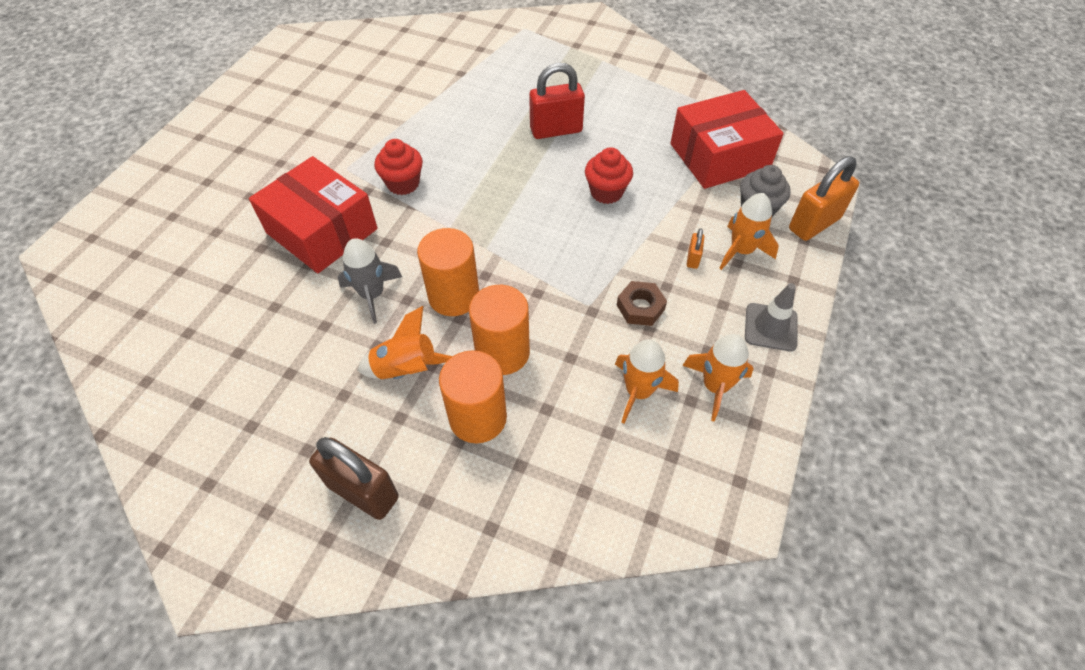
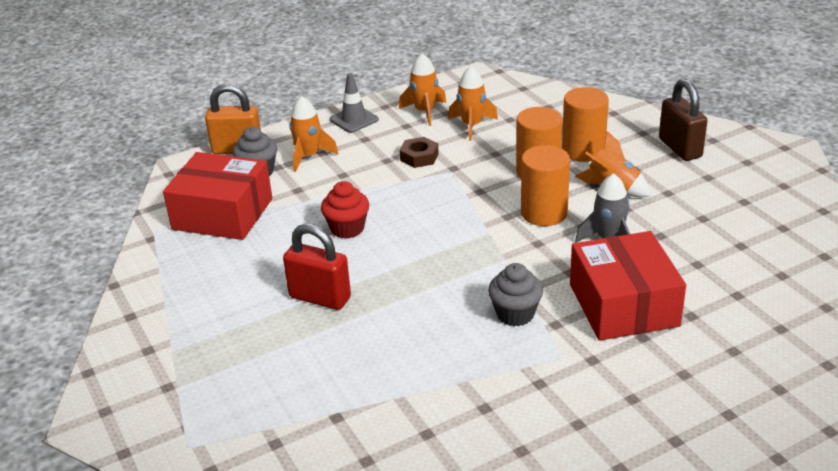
camera: 140 degrees left, 20 degrees down
red cupcake [374,139,423,195] -> grey cupcake [488,263,543,326]
orange padlock [687,228,704,269] -> none

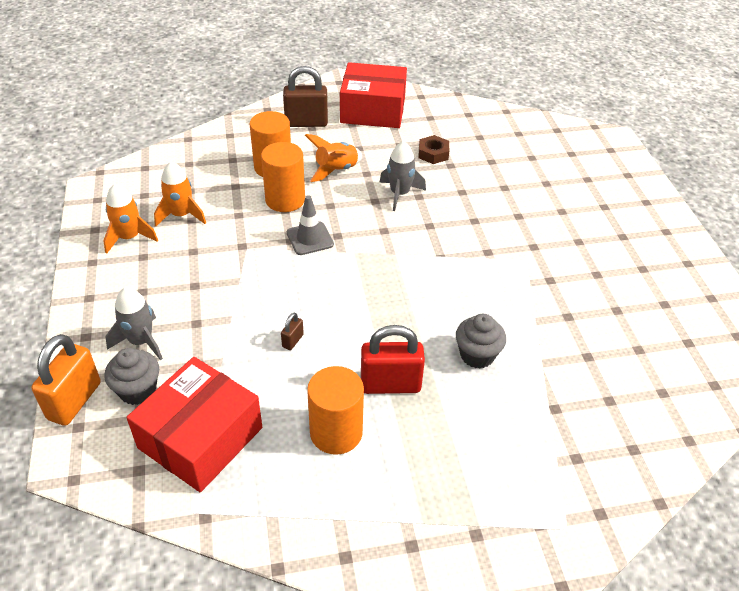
camera: 75 degrees left, 10 degrees up
red padlock [283,224,351,310] -> red padlock turned 45 degrees clockwise [361,325,425,394]
orange rocket [289,96,339,172] -> grey rocket [105,287,163,360]
red cupcake [321,181,369,239] -> brown padlock [281,313,304,350]
grey traffic cone [330,73,379,133] -> grey traffic cone moved to [287,195,334,255]
brown nut [400,137,439,168] -> brown nut moved to [419,135,449,164]
grey cupcake [488,263,543,326] -> grey cupcake moved to [456,314,506,369]
orange cylinder [521,145,570,226] -> orange cylinder moved to [307,366,364,455]
red box [570,231,686,341] -> red box moved to [340,62,407,128]

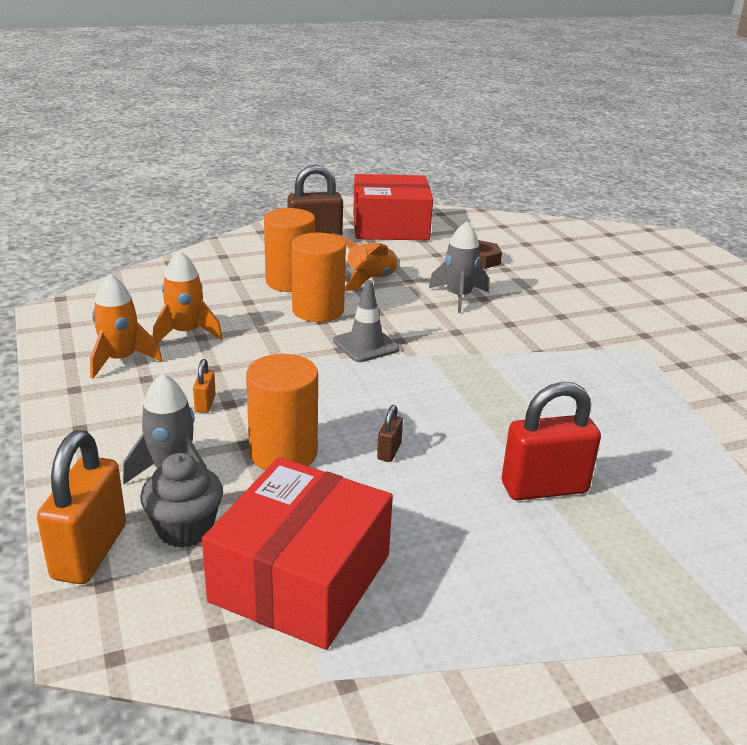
camera: 10 degrees left, 15 degrees down
orange cylinder [307,366,364,455] -> orange cylinder moved to [246,354,318,470]
grey cupcake [456,314,506,369] -> none
none -> orange padlock [193,359,216,413]

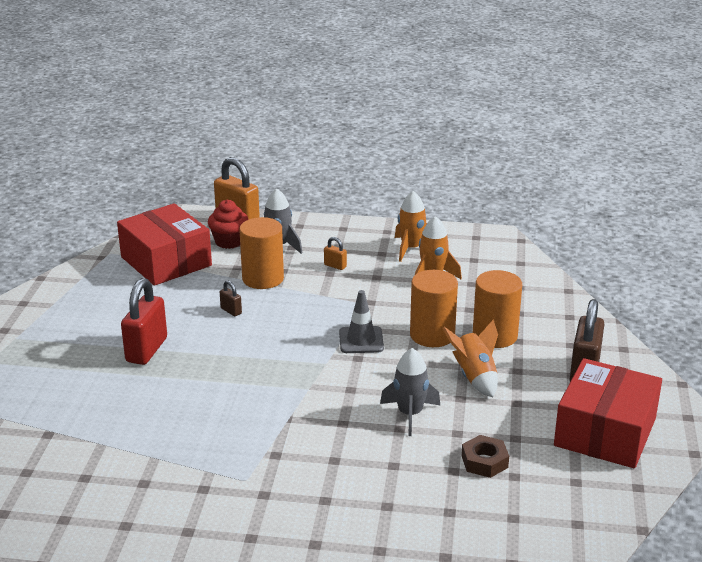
camera: 120 degrees right, 0 degrees up
grey cupcake [140,453,223,548] -> red cupcake [208,199,249,249]

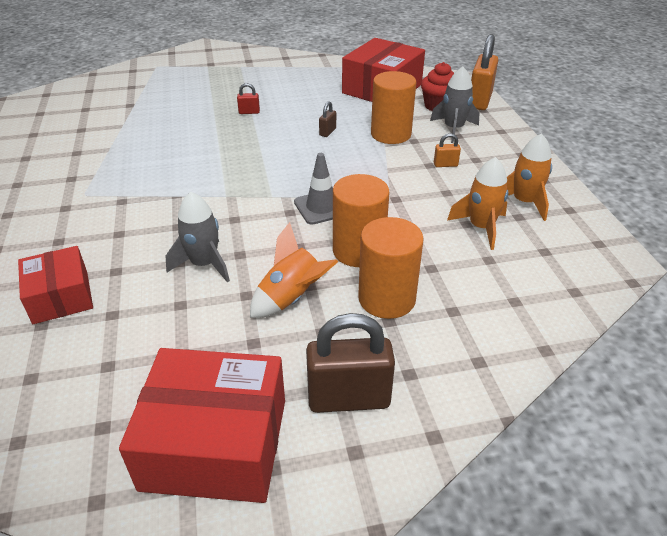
camera: 70 degrees right, 10 degrees up
red padlock [121,278,167,365] -> red padlock [237,83,260,114], size x0.45
orange padlock [324,237,347,270] -> orange padlock turned 75 degrees clockwise [434,133,461,167]
brown nut [461,435,509,478] -> none
none -> red box [18,246,93,324]

